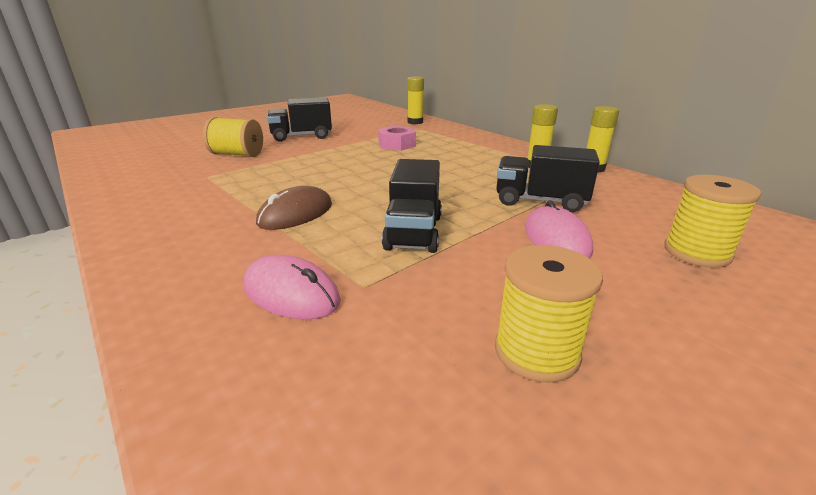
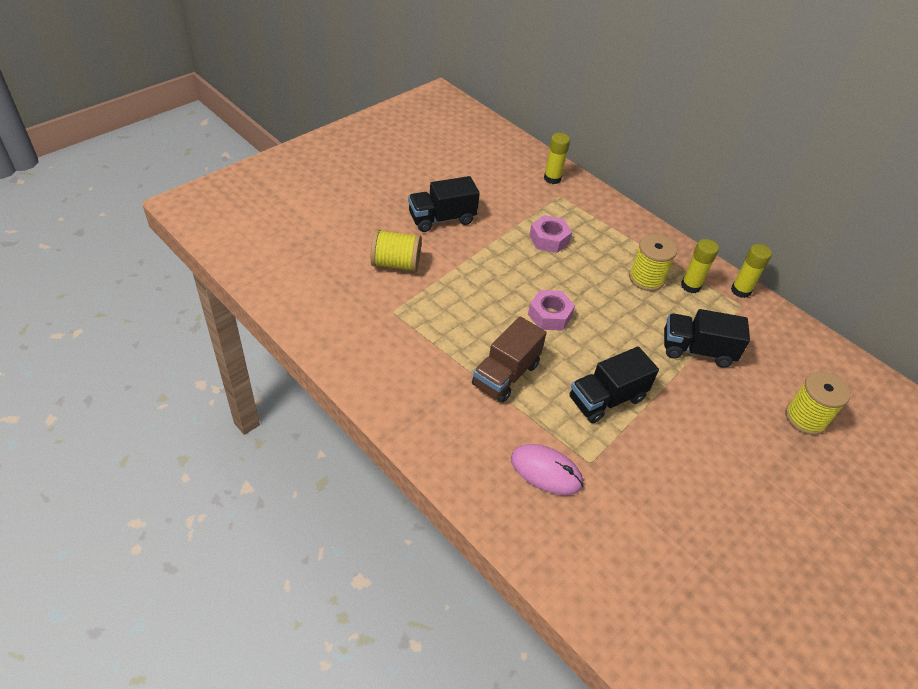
camera: 10 degrees left, 20 degrees up
brown mouse [256,186,332,230] -> brown truck [472,316,546,403]
black truck [382,159,442,253] -> black truck turned 60 degrees clockwise [569,347,659,423]
yellow spool [495,245,603,383] -> yellow spool moved to [629,234,677,291]
pink mouse [525,200,593,258] -> none
none -> pink nut [528,290,575,331]

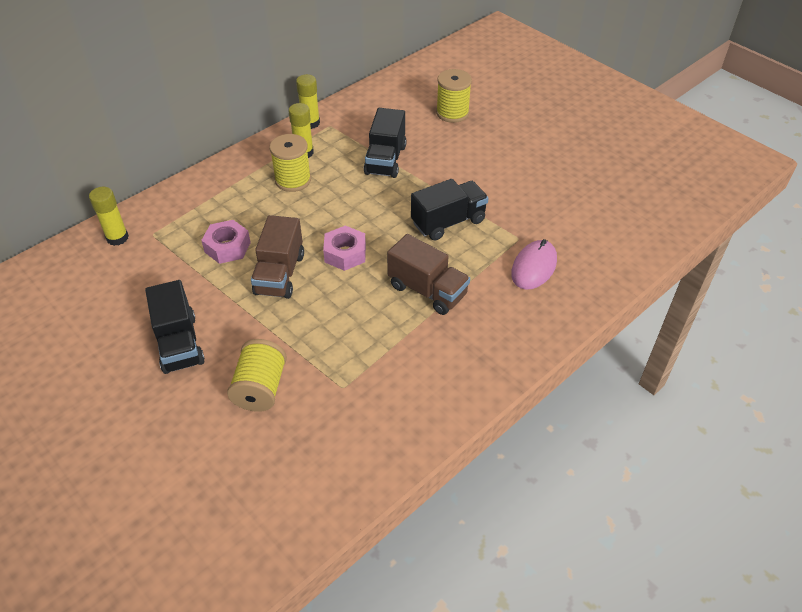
camera: 85 degrees left, 0 degrees up
black truck [569,347,659,423] -> black truck turned 90 degrees counterclockwise [411,179,489,240]
none -> brown truck [251,215,304,299]

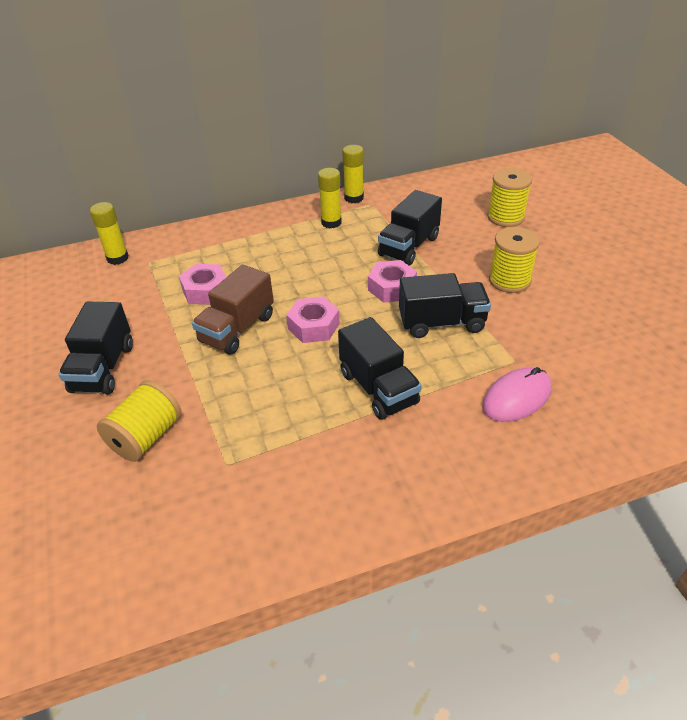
camera: 25 degrees right, 5 degrees down
yellow spool [270,134,311,192] -> yellow spool moved to [489,227,540,293]
brown truck [387,234,470,315] -> black truck [338,317,422,420]
none -> pink nut [368,260,417,303]

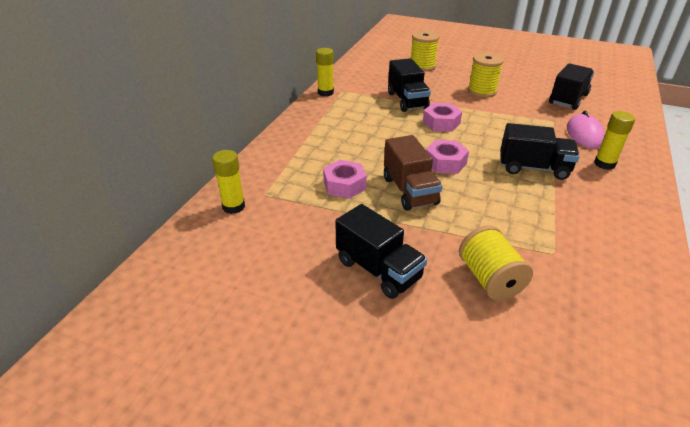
camera: 50 degrees left, 5 degrees down
yellow glue stick [318,168,342,228] -> yellow glue stick moved to [594,111,635,170]
black truck [399,273,491,338] -> black truck moved to [549,63,594,110]

